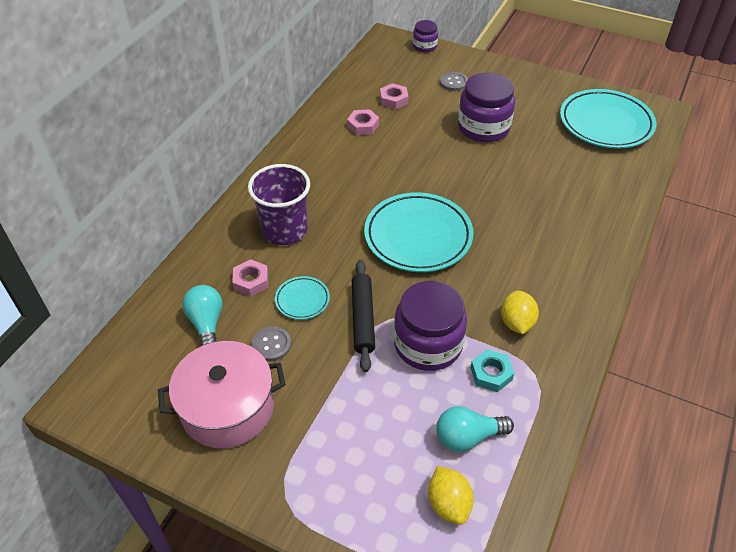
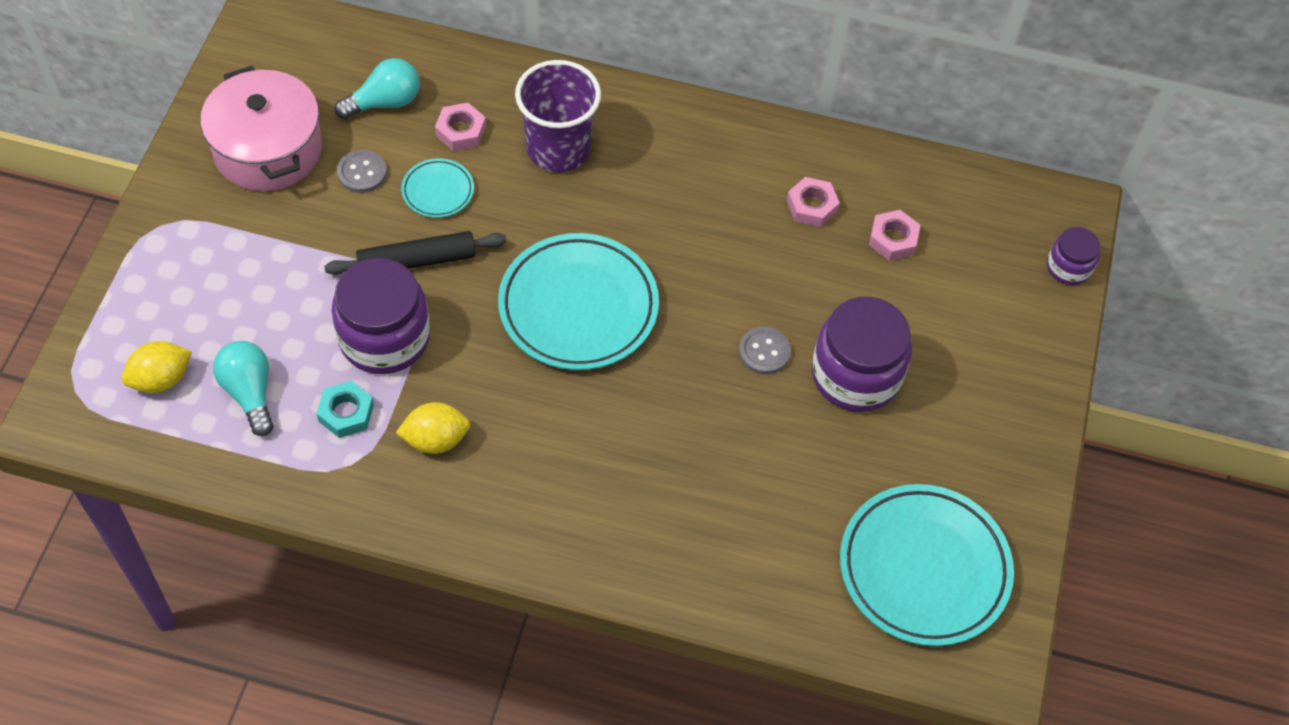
camera: 75 degrees right, 10 degrees up
grey button [440,72,468,91] -> grey button moved to [739,327,791,374]

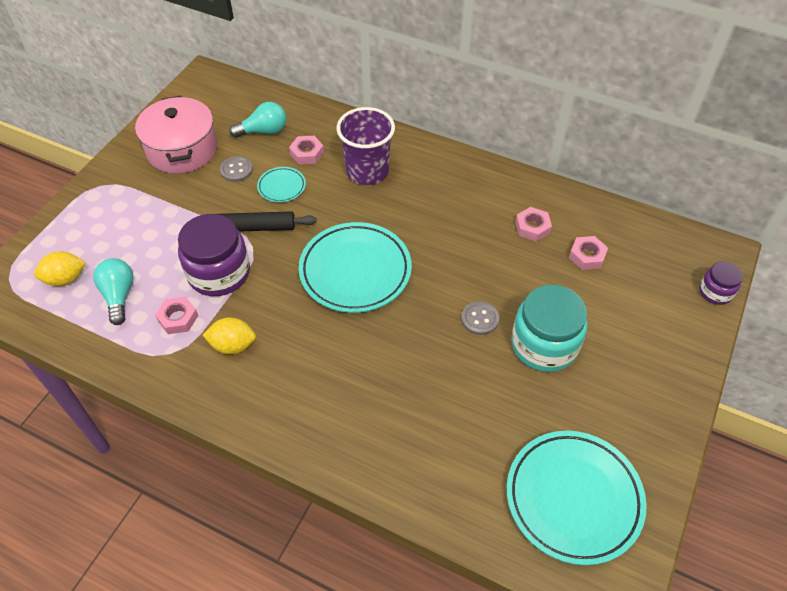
camera: 15 degrees right, 5 degrees down
turquoise nut [316,381,374,438] -> pink nut [155,296,198,334]
purple jar [812,297,912,412] -> turquoise jar [512,285,588,372]

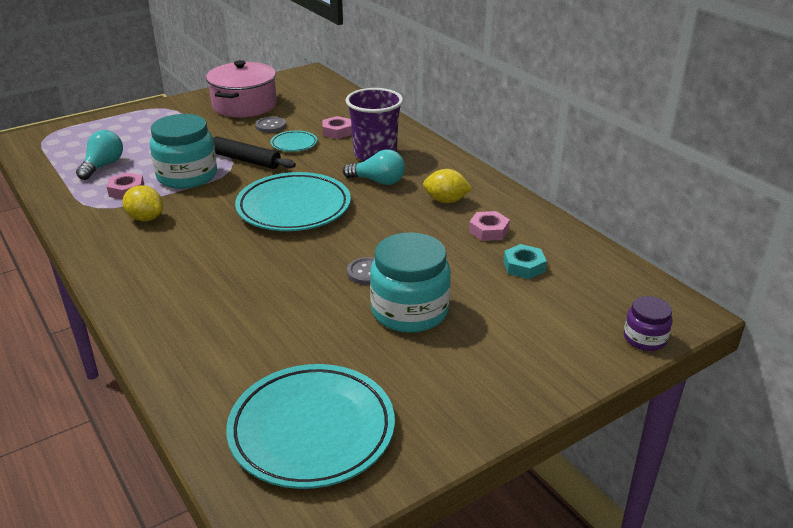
camera: 30 degrees right, 20 degrees down
yellow lemon [34,251,86,286] -> yellow lemon moved to [423,169,472,203]
purple jar [178,214,250,296] -> turquoise jar [150,114,217,189]
turquoise light bulb [229,102,286,138] -> turquoise light bulb moved to [343,149,405,185]
pink nut [569,236,608,270] -> turquoise nut [503,244,547,279]

